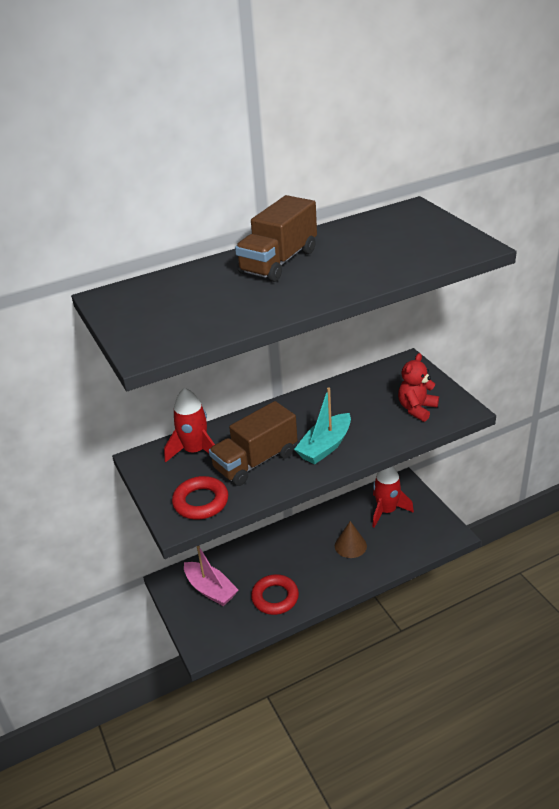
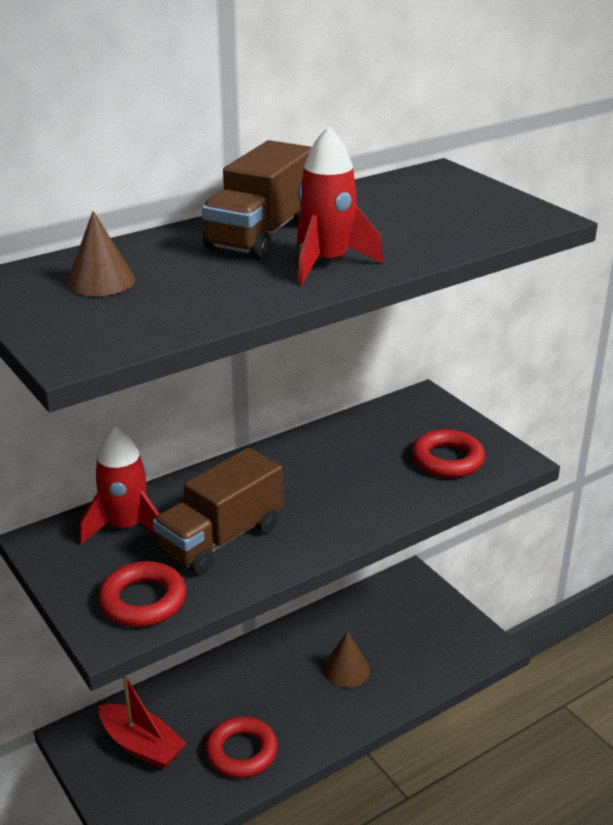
camera: 10 degrees left, 5 degrees down
pink boat [184,546,238,606] -> red boat [99,675,186,769]
turquoise boat [294,387,351,464] -> none
red rocket [372,466,414,528] -> red rocket moved to [297,127,384,285]
red teddy bear [398,353,439,422] -> red ring [412,429,485,478]
none -> brown cone [66,211,135,296]

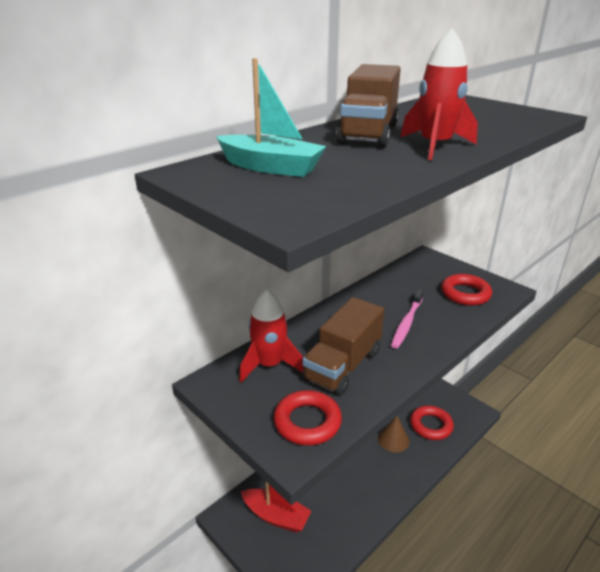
camera: 10 degrees left, 0 degrees up
brown cone [66,211,135,296] -> turquoise boat [216,58,326,177]
red ring [206,717,278,778] -> red ring moved to [410,405,454,440]
none -> pink toothbrush [391,290,423,349]

